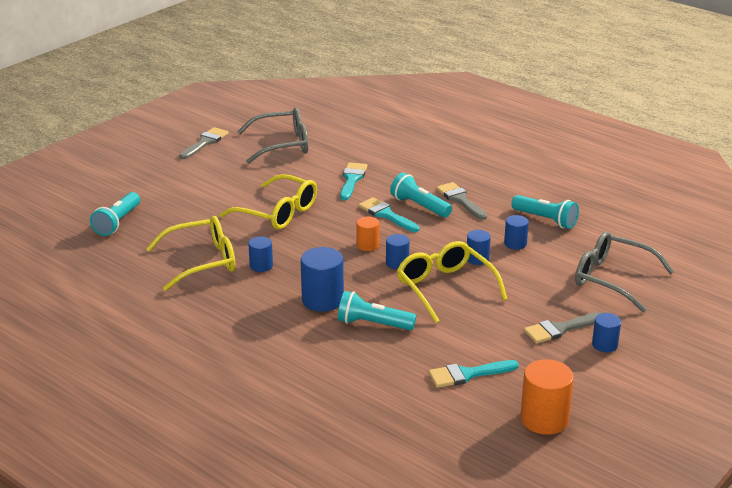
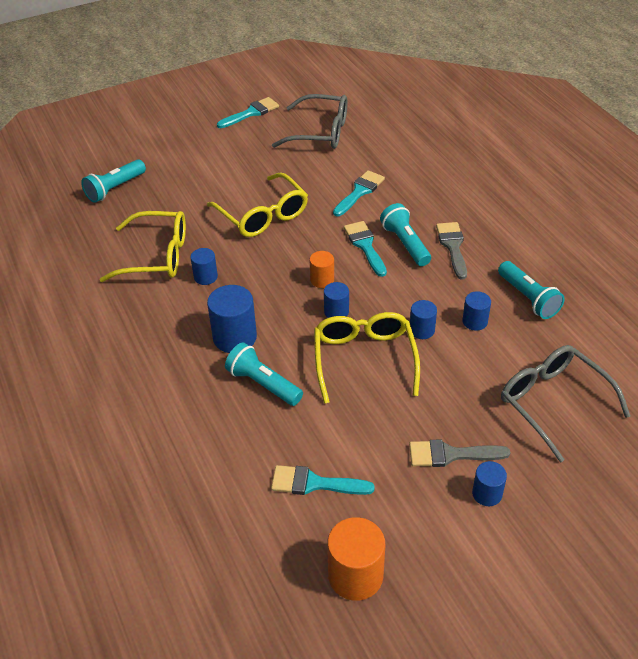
camera: 25 degrees right, 15 degrees up
grey brush [179,127,229,159] -> turquoise brush [217,97,279,128]

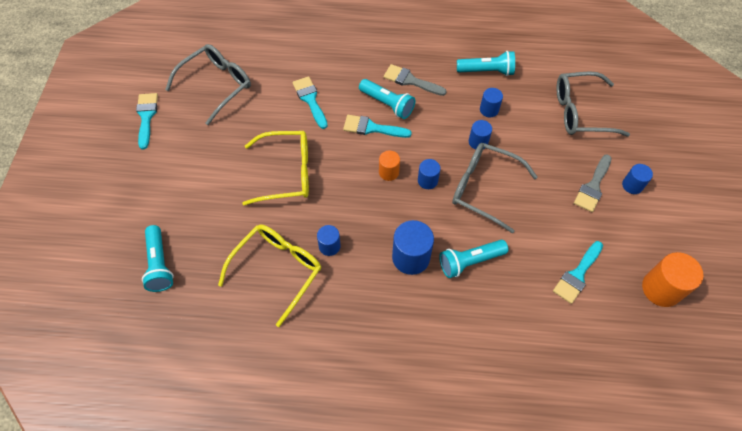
camera: 60 degrees left, 15 degrees up
yellow glasses [314,312,420,404] -> grey glasses [452,143,537,233]
turquoise flashlight [380,203,431,266] -> turquoise flashlight turned 150 degrees counterclockwise [359,79,415,119]

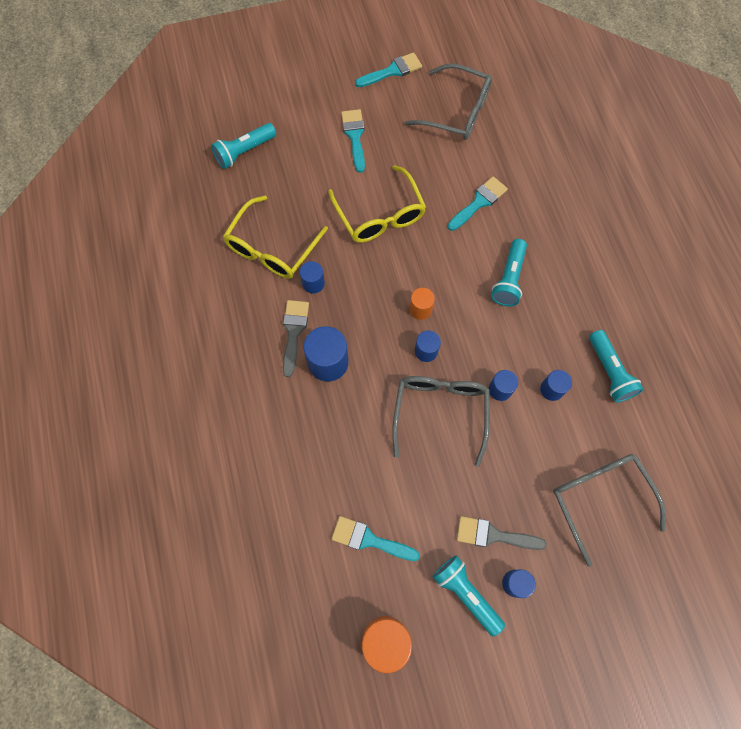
camera: 70 degrees right, 10 degrees up
yellow glasses [218,224,321,327] -> yellow glasses turned 105 degrees clockwise [223,196,328,279]
turquoise brush [343,115,412,138] -> turquoise brush moved to [341,109,365,173]
grey brush [384,64,447,96] -> grey brush moved to [283,300,309,377]
turquoise flashlight [439,240,508,278] -> turquoise flashlight moved to [433,555,505,637]

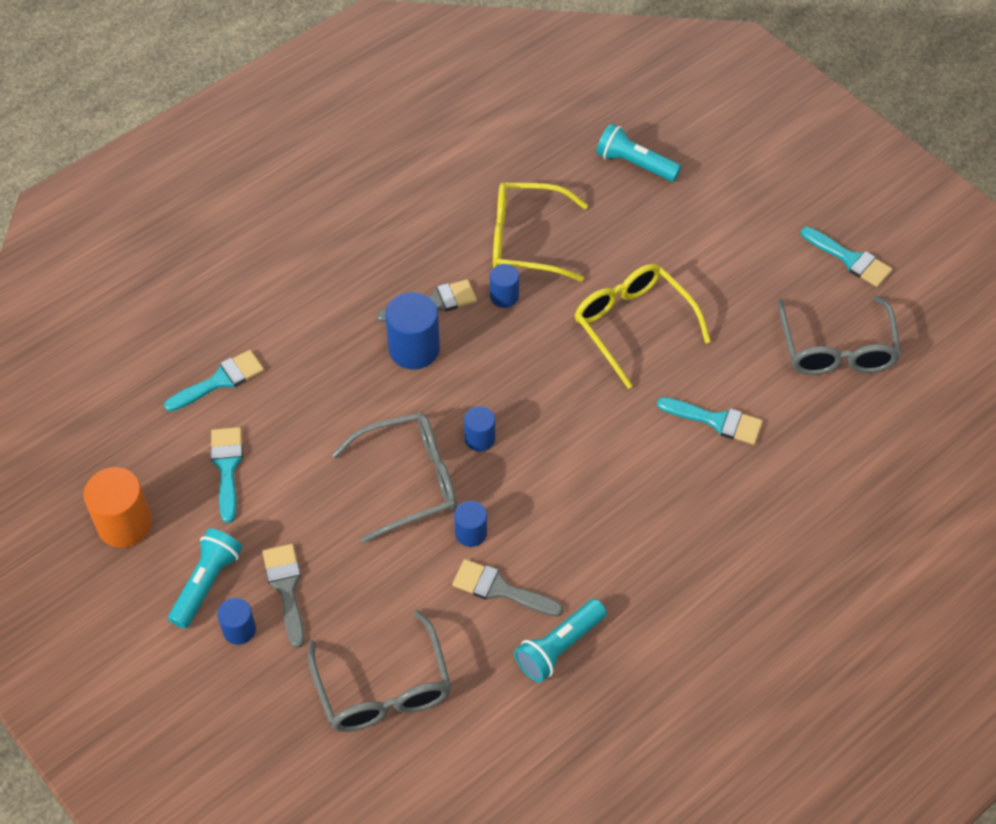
camera: 65 degrees right, 15 degrees down
yellow glasses [328,165,426,243] -> yellow glasses turned 105 degrees clockwise [575,264,711,389]
turquoise brush [341,109,365,173] -> turquoise brush moved to [164,350,264,412]
orange cylinder [409,288,435,320] -> none
turquoise flashlight [491,239,527,306] -> none
blue cylinder [540,370,572,401] -> grey brush [452,559,563,617]
grey glasses [553,454,666,567] -> grey glasses turned 120 degrees clockwise [308,610,451,732]

